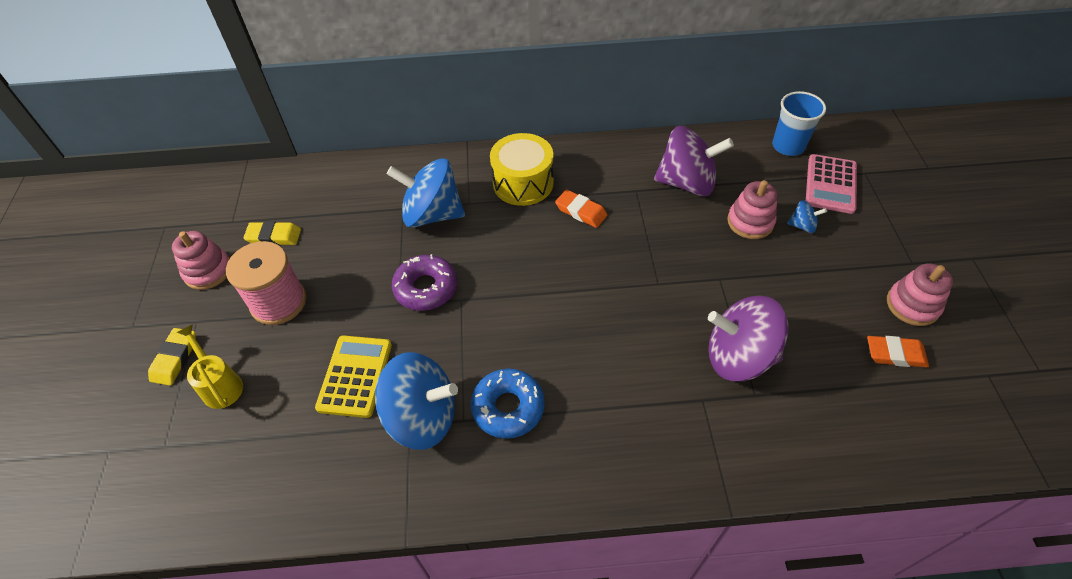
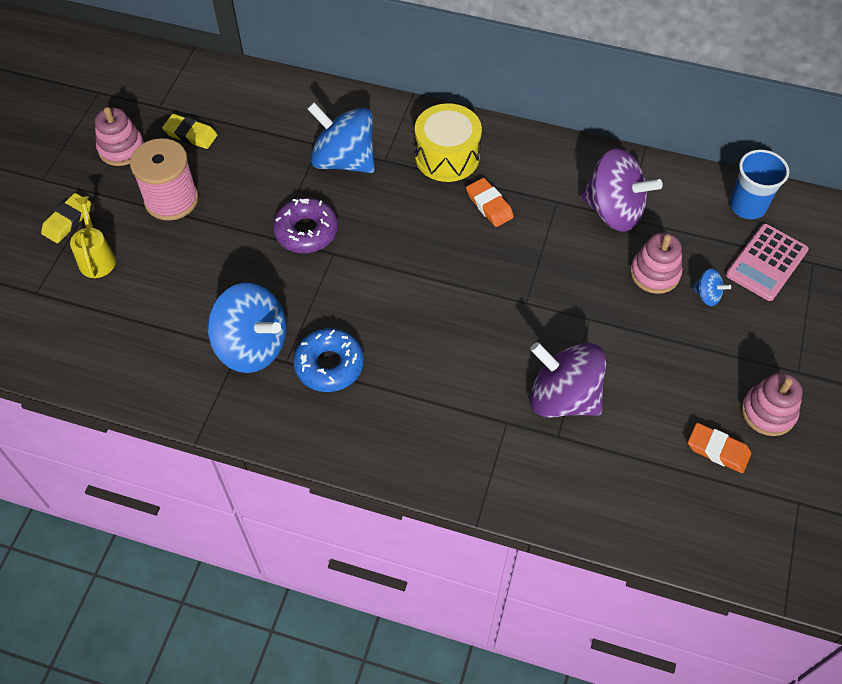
camera: 20 degrees right, 5 degrees up
yellow calculator [315,335,392,418] -> none

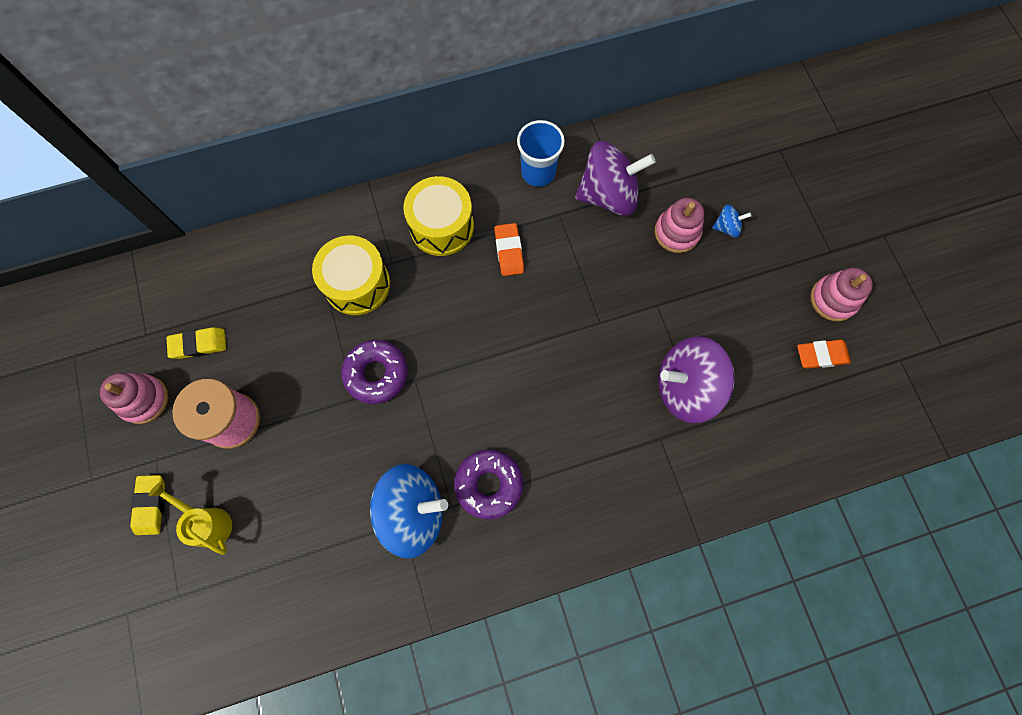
camera: 35 degrees left, 15 degrees up
blue donut [293,328,364,392] -> purple donut [454,449,523,520]
blue spinning top [307,102,375,173] -> yellow drum [312,236,390,315]
orange eraser [466,178,514,227] -> orange eraser turned 60 degrees clockwise [494,223,524,276]
pink calculator [726,224,809,301] -> none
blue cup [730,150,789,219] -> blue cup moved to [517,120,565,187]

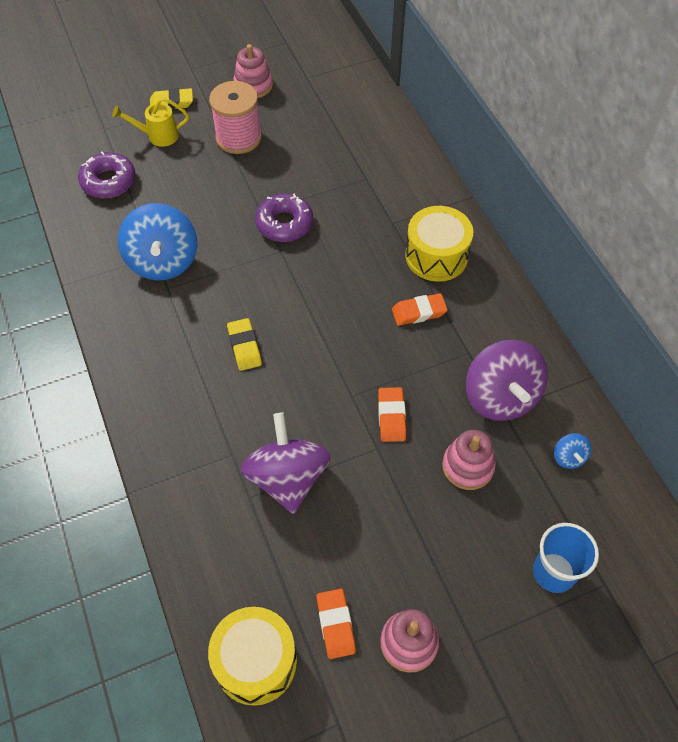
camera: 85 degrees right, 15 degrees down
yellow watering can [149,482,232,555] -> yellow watering can turned 135 degrees counterclockwise [112,97,189,147]
yellow eraser [167,327,226,359] -> yellow eraser moved to [227,318,262,371]
yellow drum [312,236,390,315] -> yellow drum moved to [208,607,297,706]
purple donut [454,449,523,520] -> purple donut moved to [78,152,136,198]
blue cup [517,120,565,187] -> blue cup moved to [533,523,599,593]
blue spinning top [712,204,752,238] -> blue spinning top moved to [554,433,592,469]
none -> orange eraser [378,387,406,442]

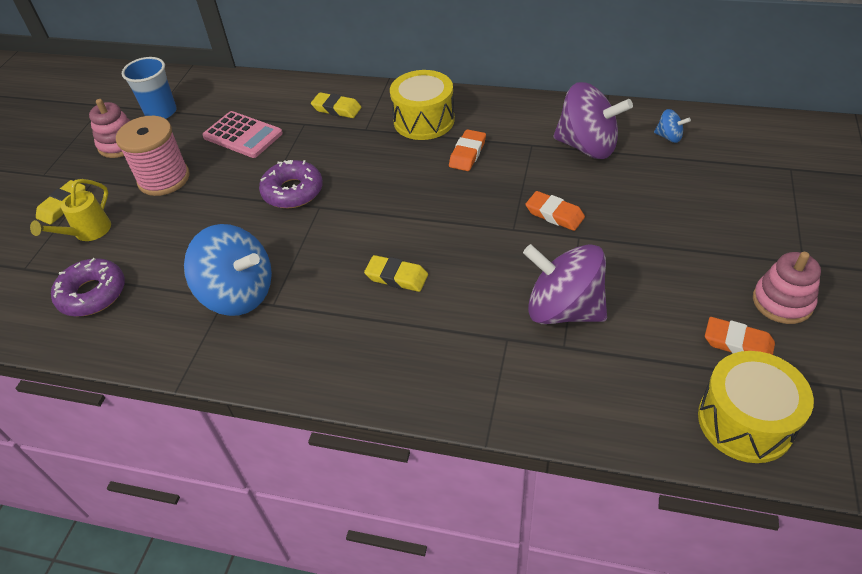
camera: 50 degrees left, 10 degrees down
pink stacking toy [442,430,496,490] -> none
blue cup [533,523,599,593] -> blue cup moved to [122,57,177,119]
none -> pink calculator [202,111,283,158]
none -> yellow eraser [311,92,361,118]

